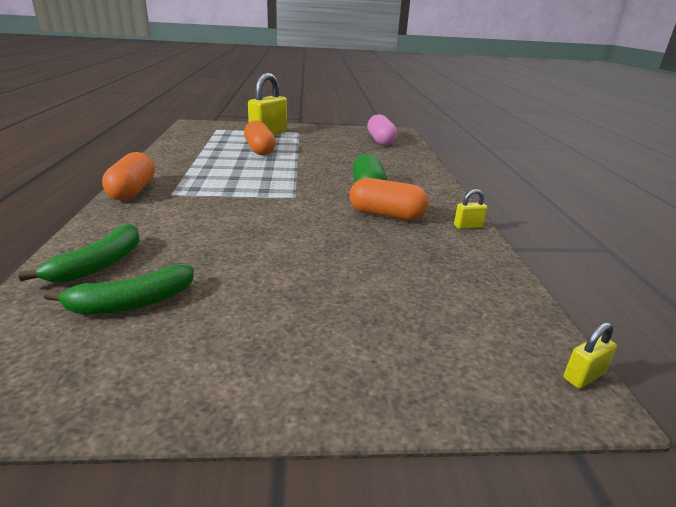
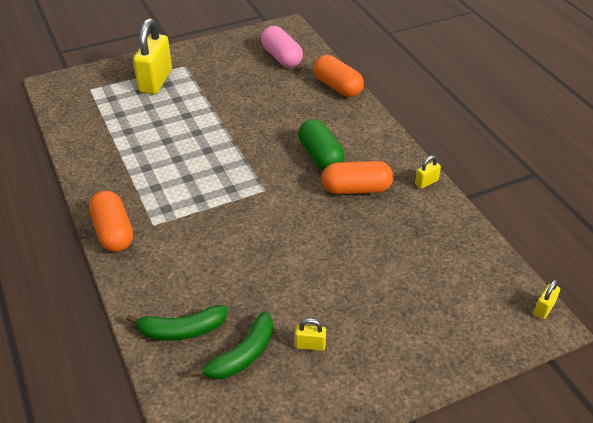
camera: 20 degrees left, 15 degrees up
green banana [18,224,140,283] -> green banana turned 75 degrees clockwise [126,305,228,341]
orange capsule [244,120,276,155] -> orange capsule moved to [313,55,364,97]
none -> yellow padlock [295,318,326,351]

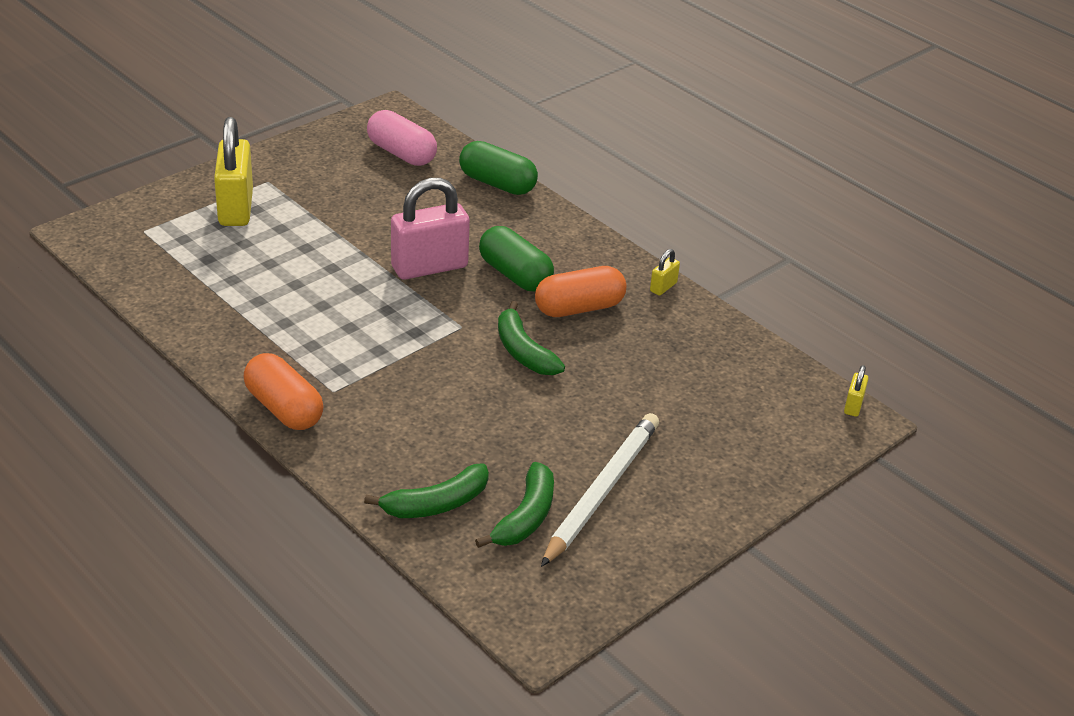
camera: 20 degrees left, 5 degrees down
yellow padlock [295,318,326,351] -> white pencil [541,413,659,567]
orange capsule [313,55,364,97] -> green capsule [459,141,538,195]
none -> pink padlock [391,178,470,280]
none -> green banana [498,301,565,375]

